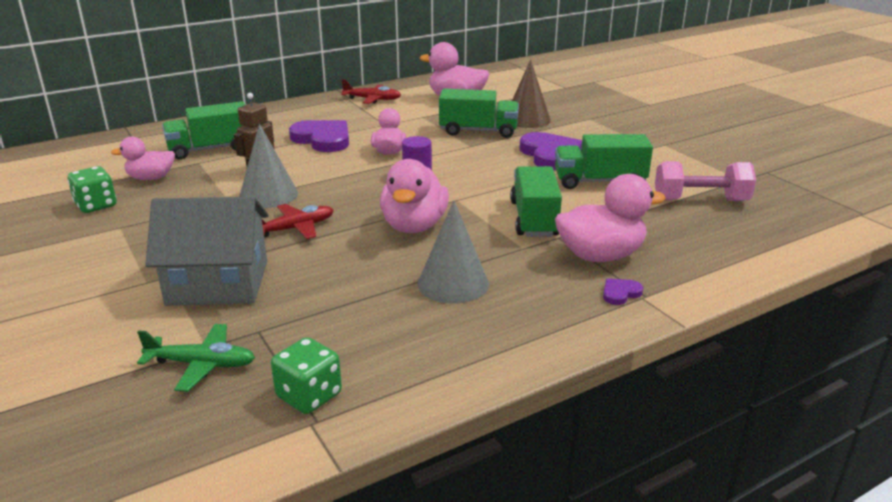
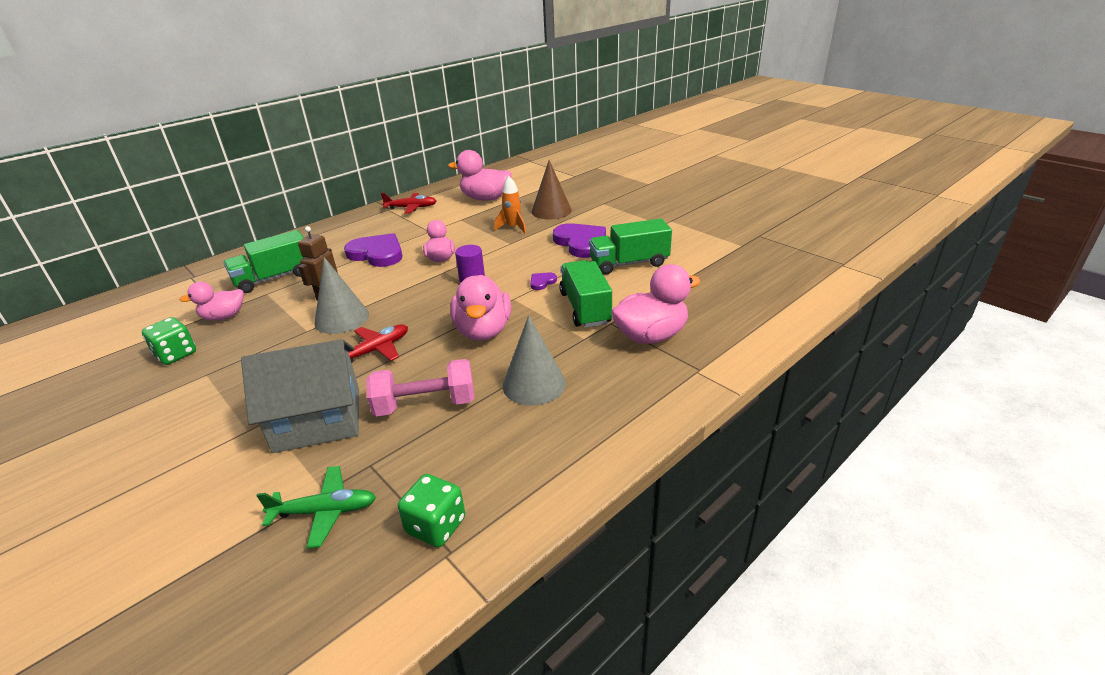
camera: 10 degrees left, 5 degrees up
green truck [439,89,519,138] -> orange rocket [494,176,526,234]
purple heart [603,278,643,305] -> purple heart moved to [530,272,557,290]
pink dumbbell [655,161,756,201] -> pink dumbbell moved to [366,359,474,417]

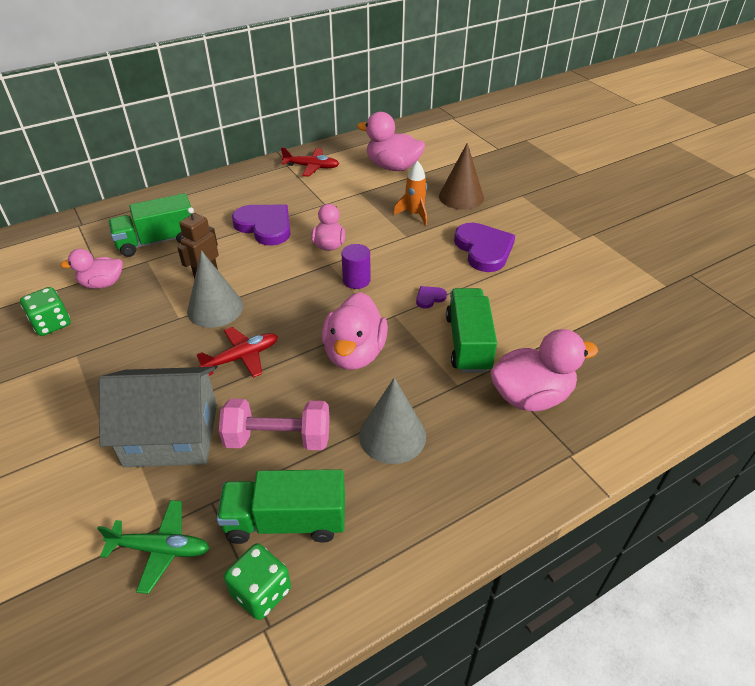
camera: 10 degrees right, 10 degrees up
green truck [589,219,672,275] -> green truck moved to [217,469,345,544]

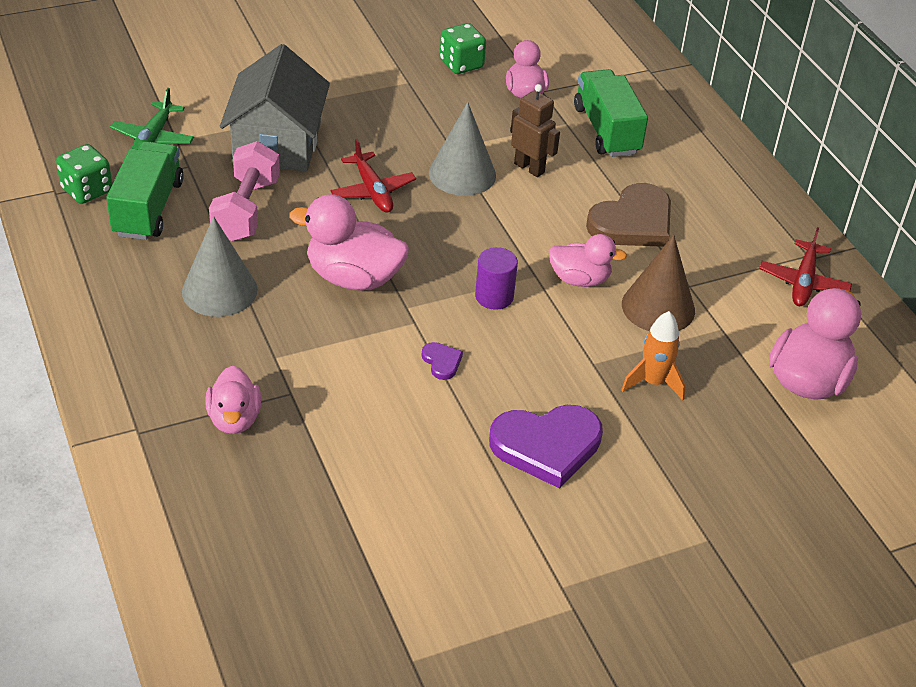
camera: 95 degrees right, 0 degrees up
purple heart [232,205,290,246] -> brown heart [586,183,671,247]
brown cone [439,143,484,210] -> brown cone moved to [622,235,695,331]
green truck [446,288,497,373] -> none
pink duck [490,329,598,411] -> pink duck [205,366,261,434], size x0.63

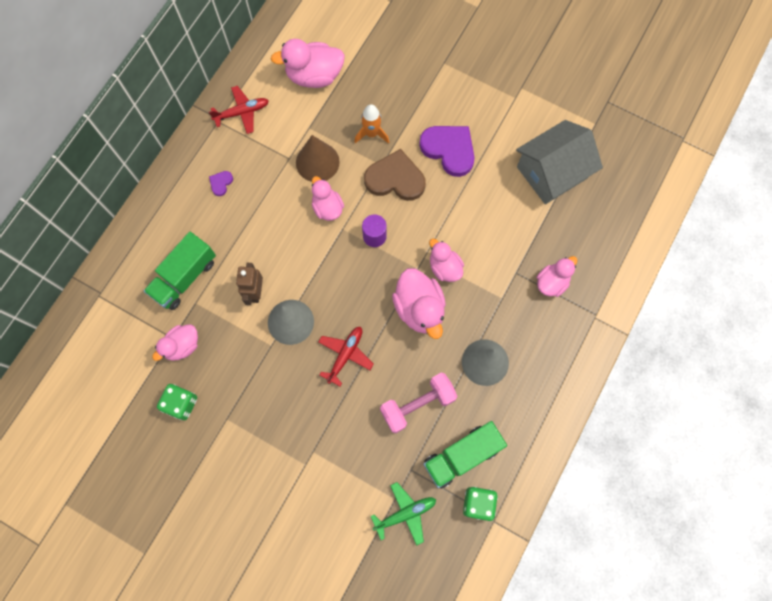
camera: 125 degrees left, 30 degrees up
grey house [220,44,330,171] -> grey house moved to [516,120,603,204]
purple heart [422,342,463,380] -> purple heart moved to [209,171,233,196]
brown heart [586,183,671,247] -> brown heart moved to [364,149,426,201]
none -> pink duck [429,239,464,282]

